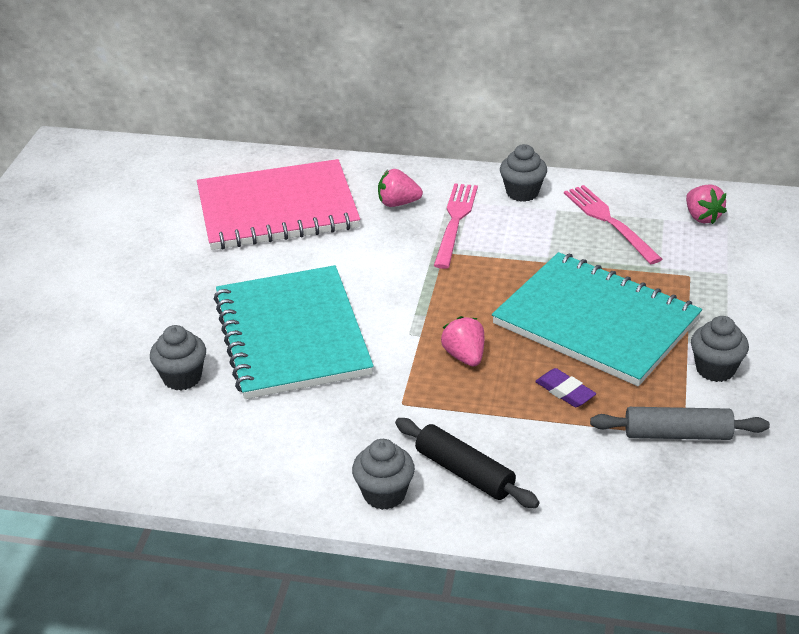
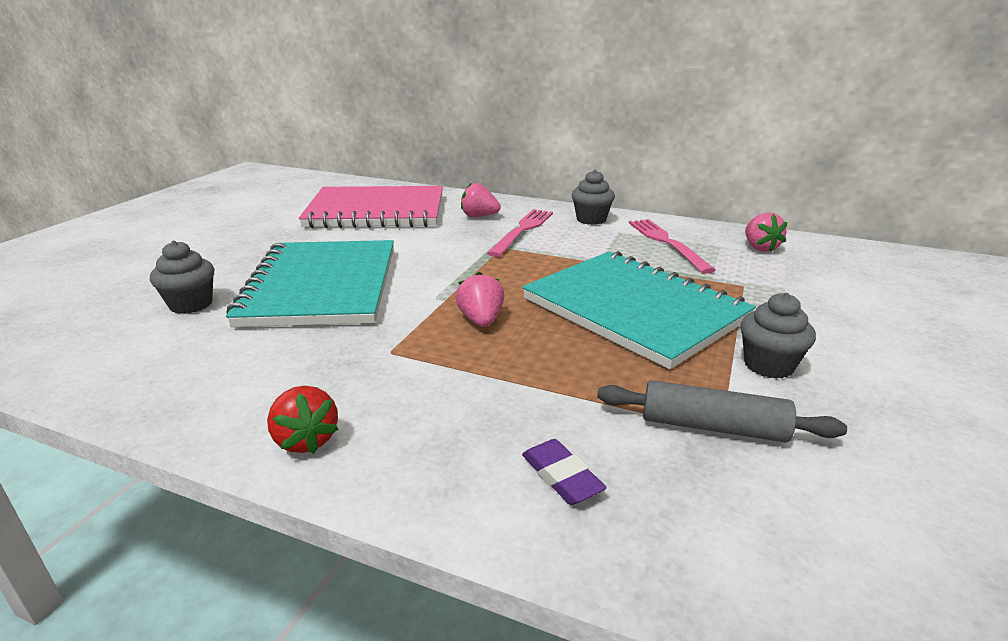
camera: 10 degrees right, 10 degrees down
grey cupcake [352,439,415,510] -> red strawberry [267,386,339,454]
black rolling pin [395,418,540,508] -> none
purple eraser [535,368,596,407] -> purple eraser moved to [522,439,607,505]

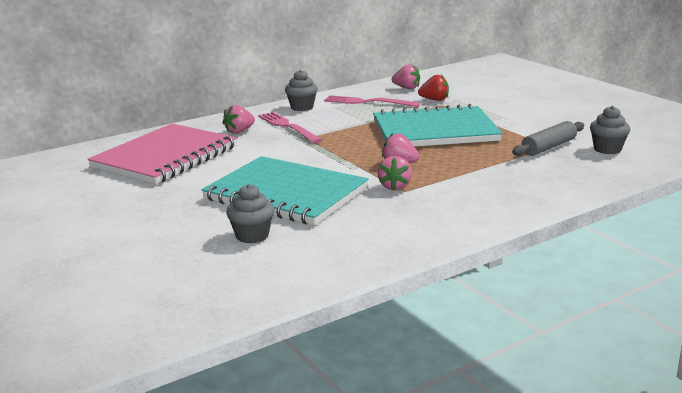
camera: 55 degrees left, 5 degrees down
red strawberry [267,386,339,454] -> red strawberry moved to [418,75,449,101]
purple eraser [522,439,607,505] -> none
grey cupcake [740,293,816,379] -> grey cupcake moved to [590,106,630,154]
none -> pink strawberry [378,156,412,191]

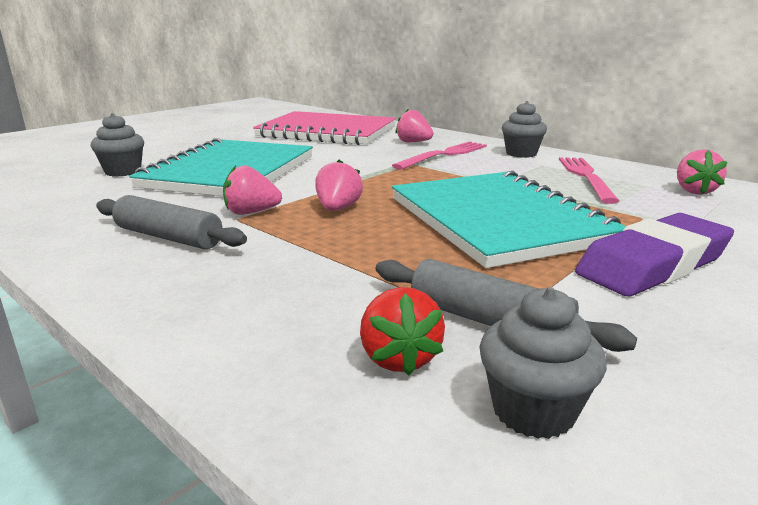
camera: 75 degrees right, 0 degrees up
red strawberry [418,75,449,101] -> red strawberry moved to [360,287,445,376]
none -> grey rolling pin [96,195,247,249]
none -> purple eraser [575,213,734,297]

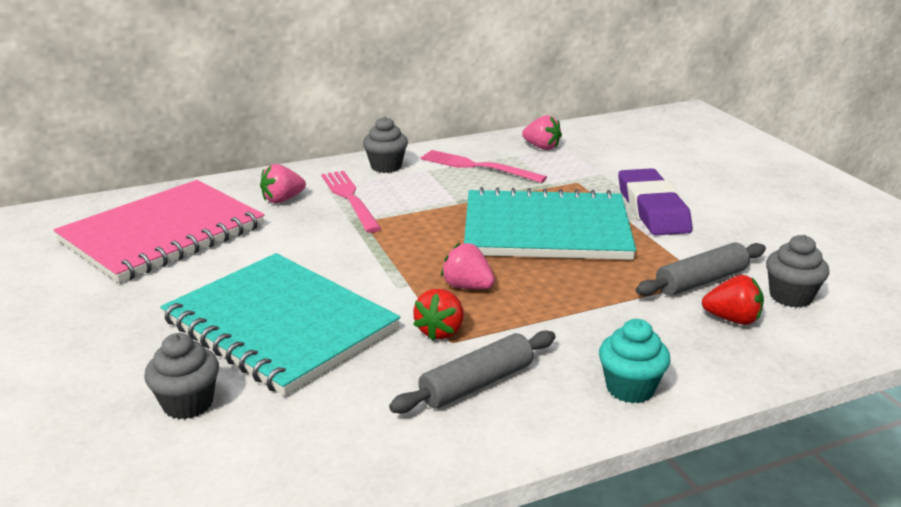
camera: 65 degrees left, 5 degrees up
pink strawberry [223,165,282,215] -> red strawberry [413,289,464,341]
none -> turquoise cupcake [599,319,671,403]

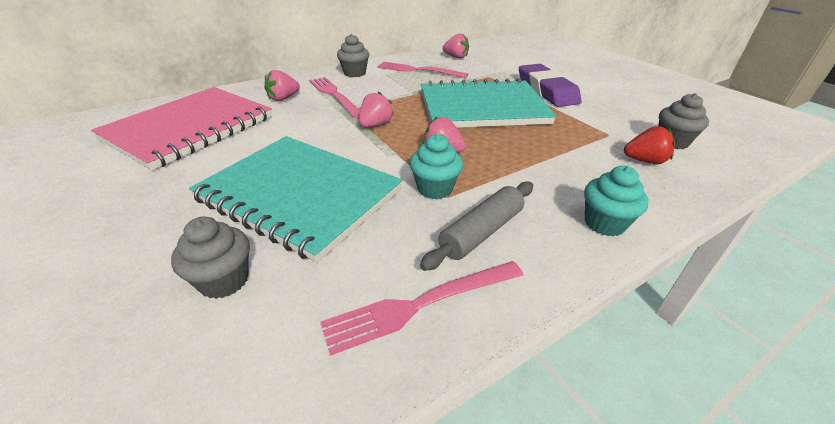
camera: 10 degrees left, 10 degrees up
red strawberry [413,289,464,341] -> turquoise cupcake [410,134,463,199]
grey rolling pin [636,242,766,296] -> none
none -> pink fork [320,261,523,356]
none -> pink strawberry [359,91,394,127]

